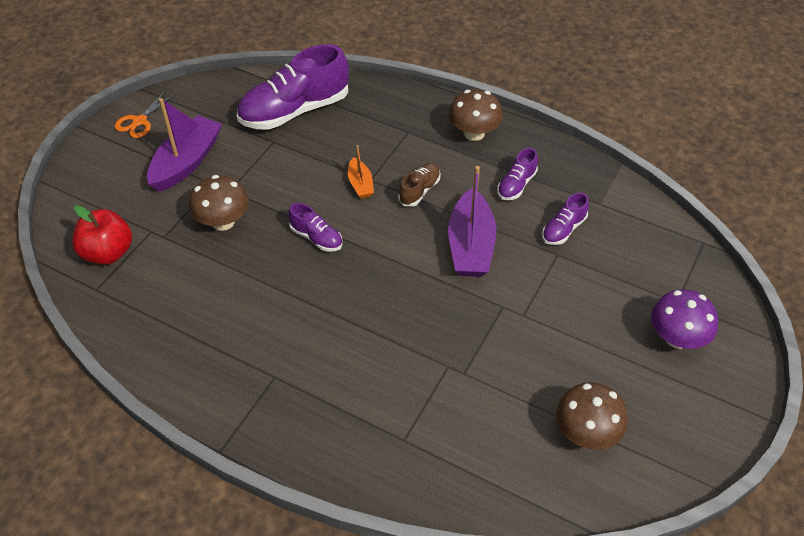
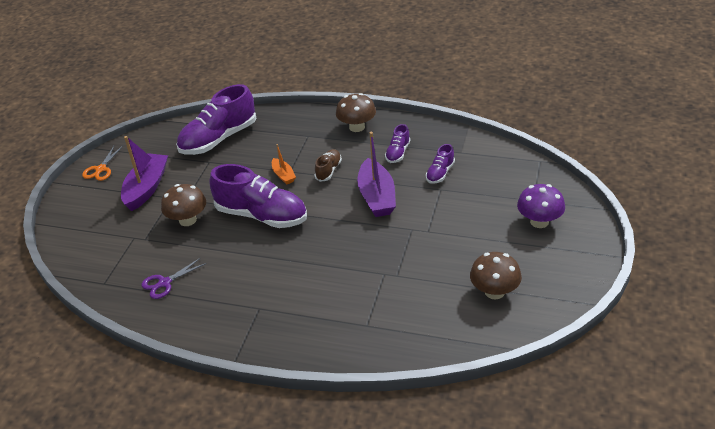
camera: 10 degrees left, 10 degrees down
red apple [72,205,132,265] -> none
purple shoe [288,203,342,252] -> purple shoe [209,164,307,228], size x2.12
none -> purple scissors [141,258,206,299]

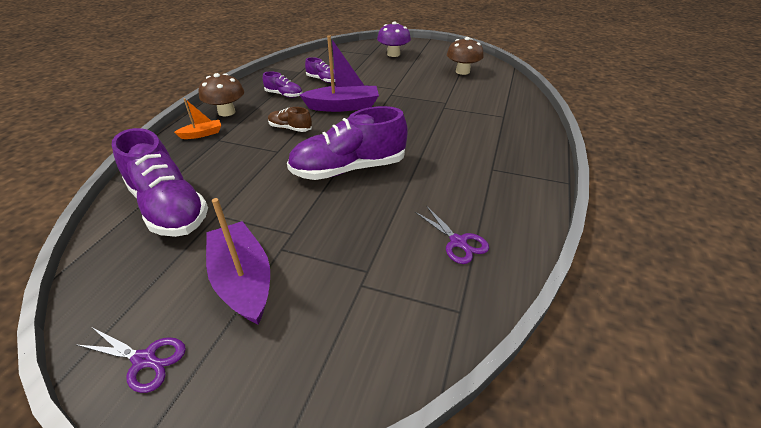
camera: 90 degrees left, 0 degrees up
orange scissors [82,146,123,181] -> purple scissors [77,328,186,393]
purple boat [121,136,168,211] -> purple boat turned 45 degrees clockwise [206,198,270,325]
brown mushroom [161,184,206,226] -> none
purple shoe [209,164,307,228] -> purple shoe turned 135 degrees counterclockwise [287,106,408,180]
orange boat [272,144,296,184] -> orange boat moved to [174,98,221,139]

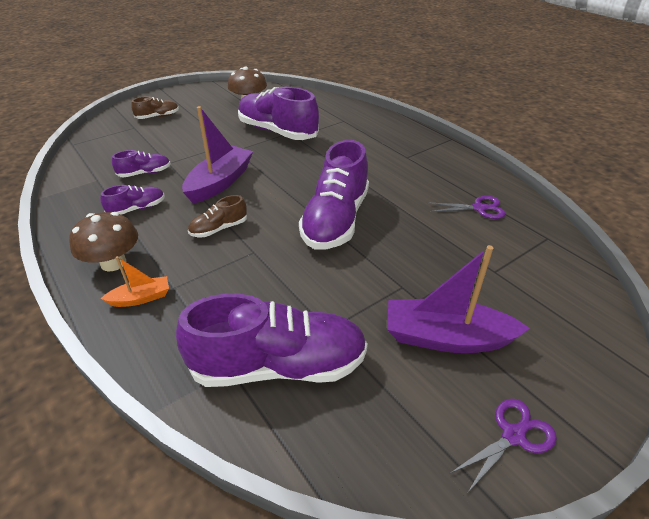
camera: 55 degrees left, 0 degrees up
orange boat [174,98,221,139] -> orange boat turned 60 degrees clockwise [100,256,169,307]
purple mushroom [377,22,411,57] -> brown shoe [131,96,179,119]
none -> purple shoe [238,87,319,140]

